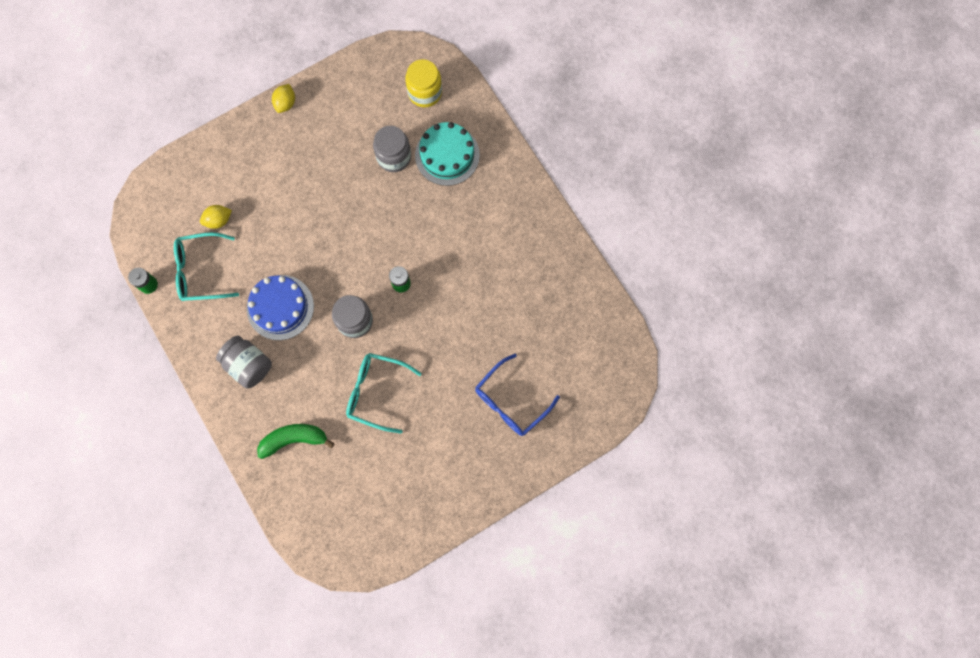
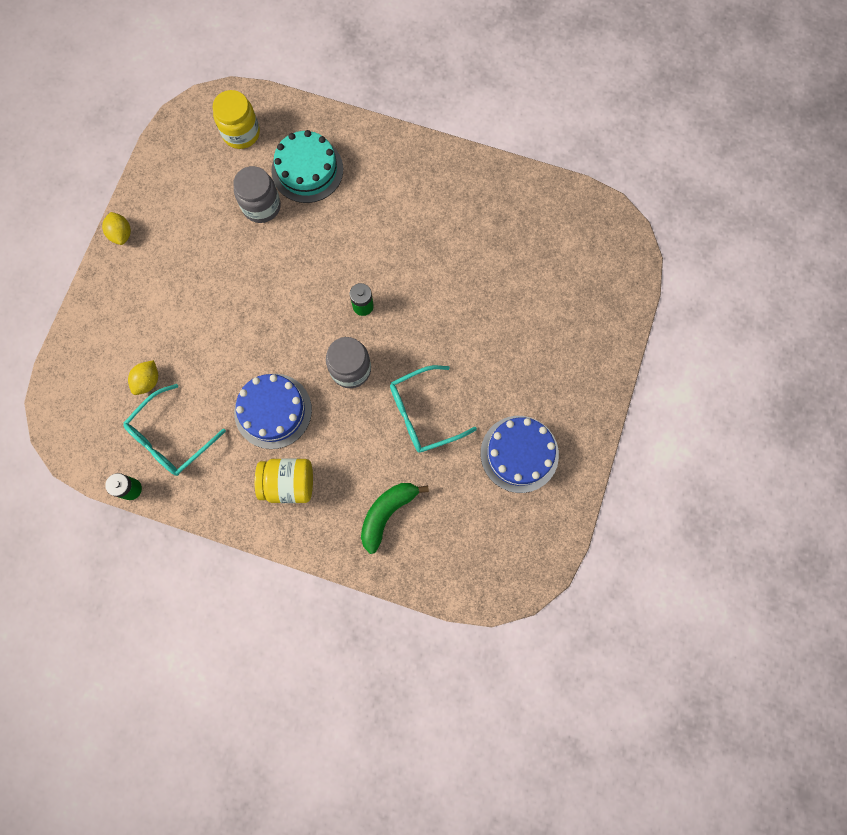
camera: 40 degrees left, 0 degrees up
grey jar [216,336,272,389] -> yellow jar [255,458,313,503]
blue glasses [475,354,560,436] -> none
none -> blue cake [481,416,559,493]

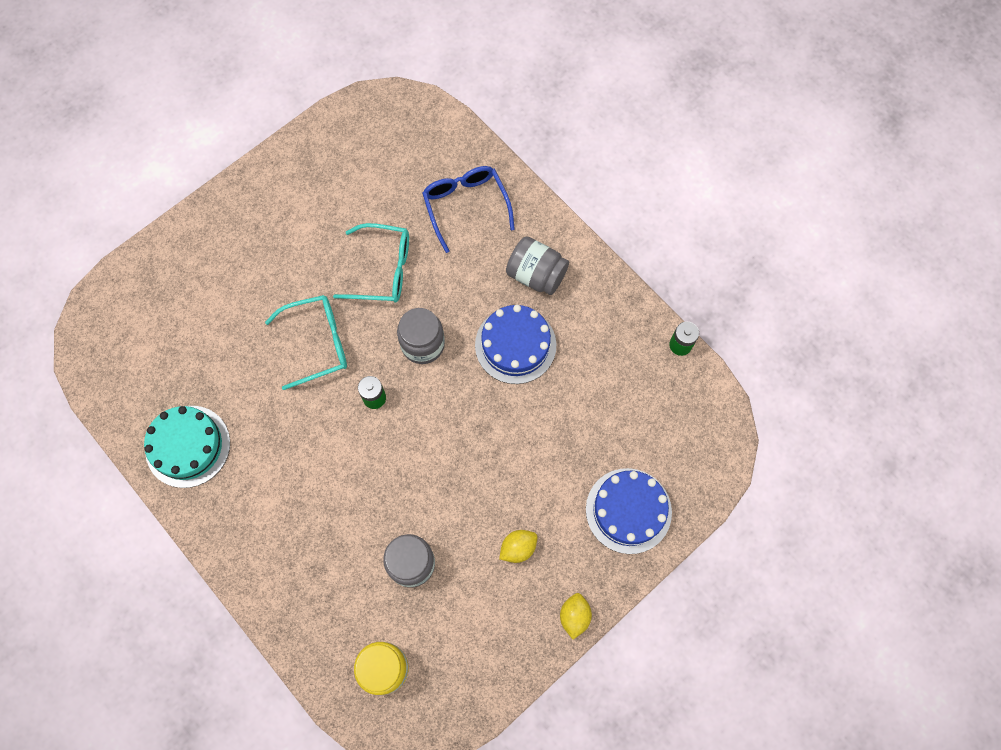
camera: 150 degrees left, 5 degrees down
turquoise glasses [124,384,226,476] -> turquoise glasses moved to [265,295,347,390]
yellow lemon [128,360,158,395] -> yellow lemon moved to [499,530,537,563]
yellow jar [255,458,313,503] -> grey jar [506,236,569,295]
turquoise cake [271,130,343,203] -> turquoise cake moved to [144,406,230,488]
green banana [361,483,429,554] -> blue glasses [422,166,515,253]
blue cake [481,416,559,493] -> blue cake moved to [586,468,672,554]

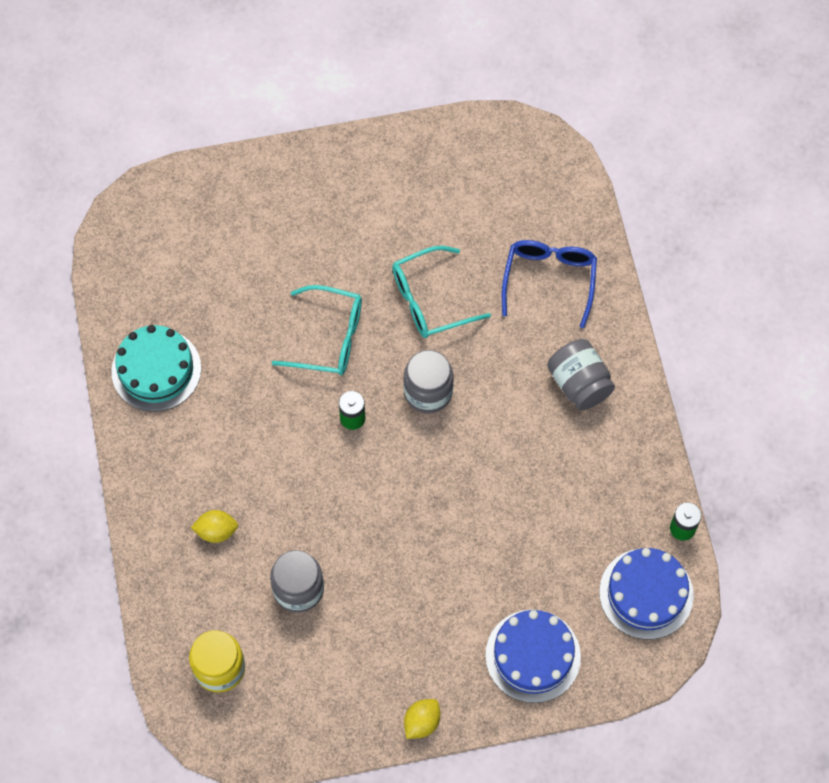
camera: 30 degrees right, 5 degrees down
turquoise glasses [333,223,409,303] -> turquoise glasses turned 120 degrees clockwise [392,246,491,338]
blue cake [475,305,556,384] -> blue cake moved to [599,548,694,639]
yellow lemon [499,530,537,563] -> yellow lemon moved to [191,510,238,543]

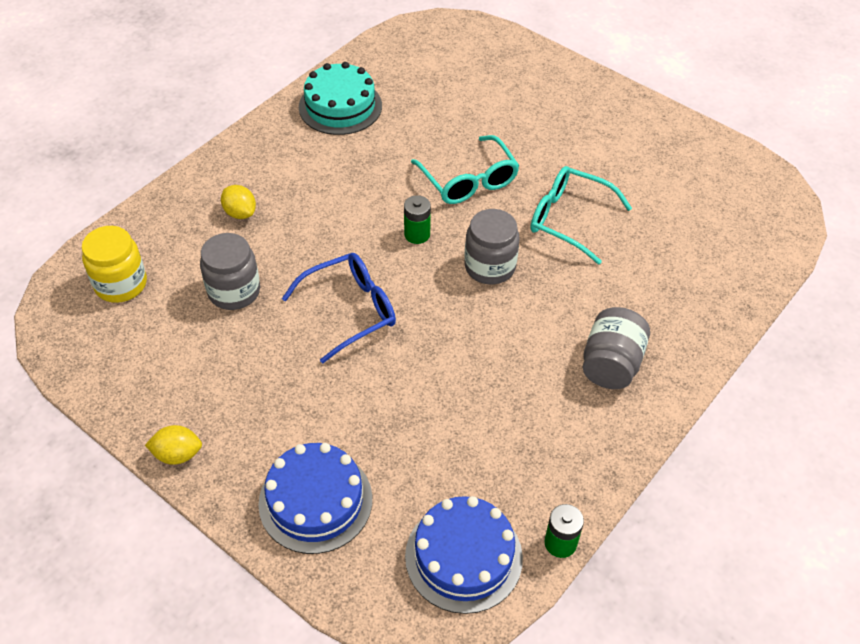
camera: 50 degrees right, 15 degrees down
blue glasses [502,240,597,328] -> blue glasses moved to [282,253,396,363]

